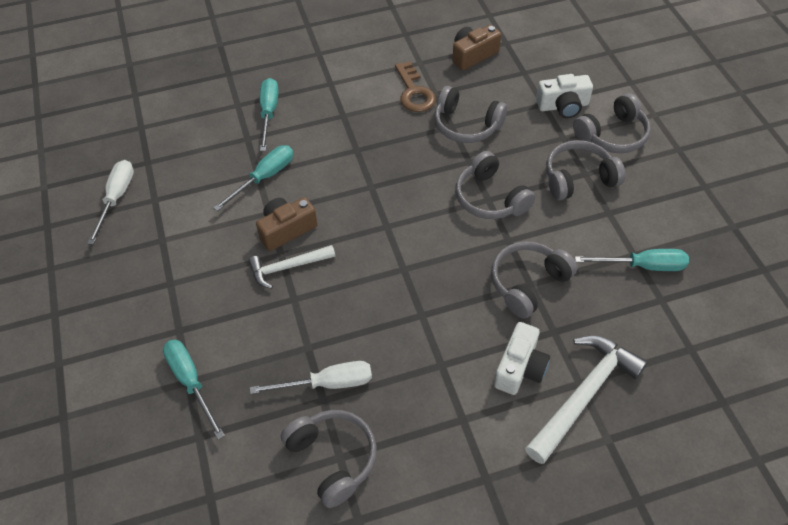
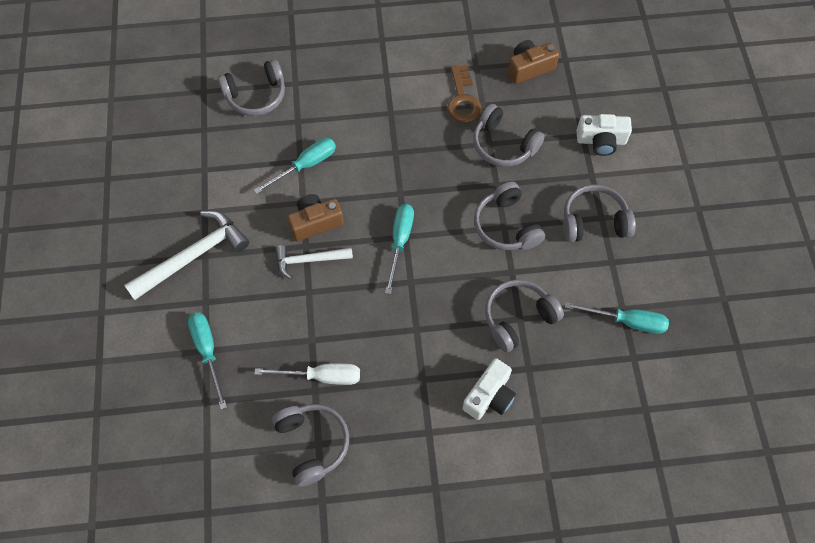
camera: 10 degrees right, 10 degrees up
white screwdriver [87,160,134,245] -> none
turquoise screwdriver [260,78,279,151] -> turquoise screwdriver moved to [385,204,414,294]
white hammer [525,336,648,464] -> white hammer moved to [124,211,249,300]
grey headphones [573,93,651,153] -> grey headphones moved to [218,59,285,116]

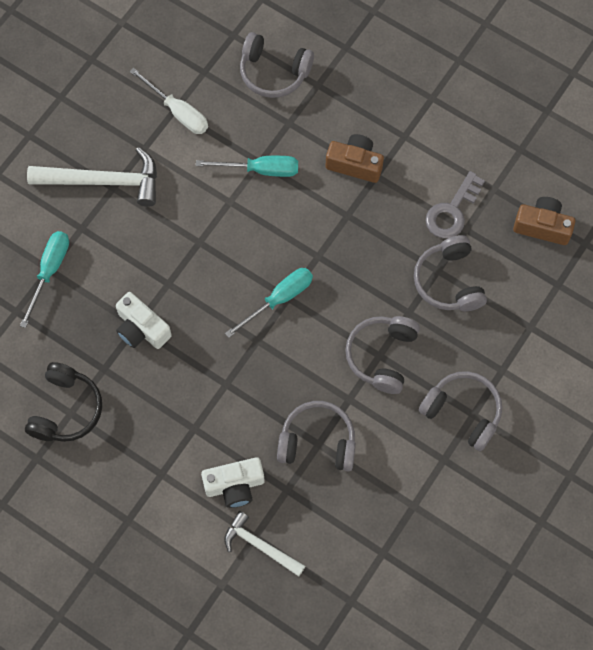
camera: 40 degrees right, 5 degrees up
white screwdriver [254,363,360,385] -> white screwdriver moved to [130,68,208,134]
grey headphones [272,404,349,487] -> black headphones [25,362,102,442]
white hammer [276,245,353,279] -> white hammer moved to [224,511,305,576]
brown camera [287,194,344,241] -> brown camera moved to [326,134,384,183]
brown key [447,65,482,123] -> grey key [425,171,485,238]
turquoise screwdriver [565,302,669,334] -> none
white camera [577,114,632,156] -> white camera moved to [116,292,172,349]

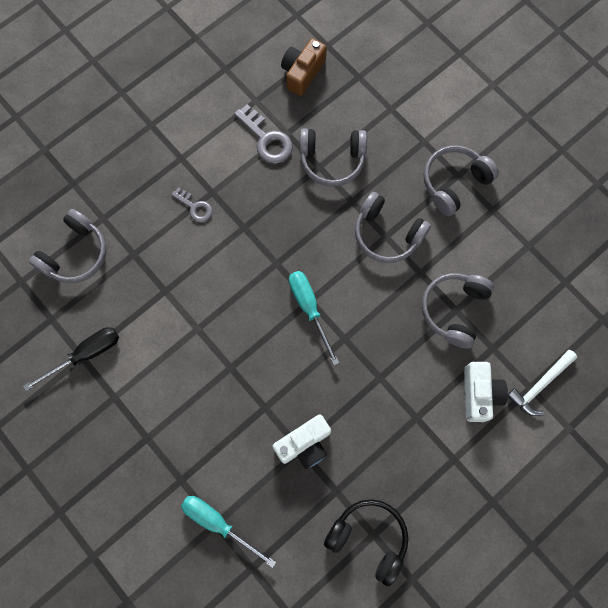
camera: 75 degrees left, 5 degrees up
white hammer [27,147,157,207] -> none
white screwdriver [130,68,208,134] -> black screwdriver [23,327,119,391]
turquoise screwdriver [196,156,298,177] -> none
brown camera [326,134,384,183] -> grey key [171,187,213,222]

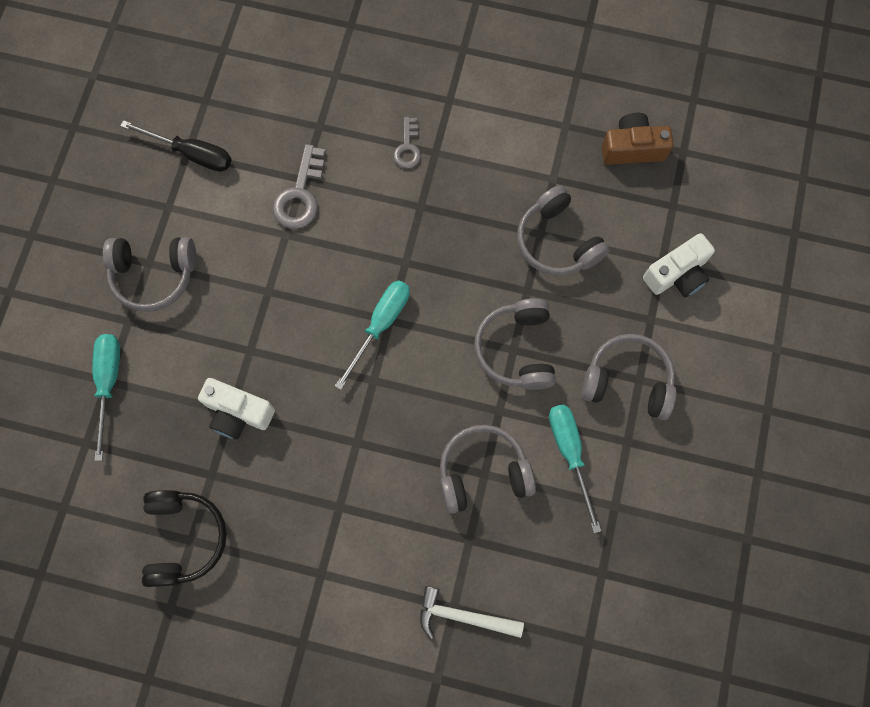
camera: 55 degrees right, 0 degrees up
grey headphones [29,209,106,283] -> grey headphones moved to [103,237,196,312]
grey key [234,104,293,164] -> grey key moved to [273,144,326,229]
white camera [464,362,508,422] -> white camera moved to [643,233,715,297]
none -> turquoise screwdriver [549,404,601,533]

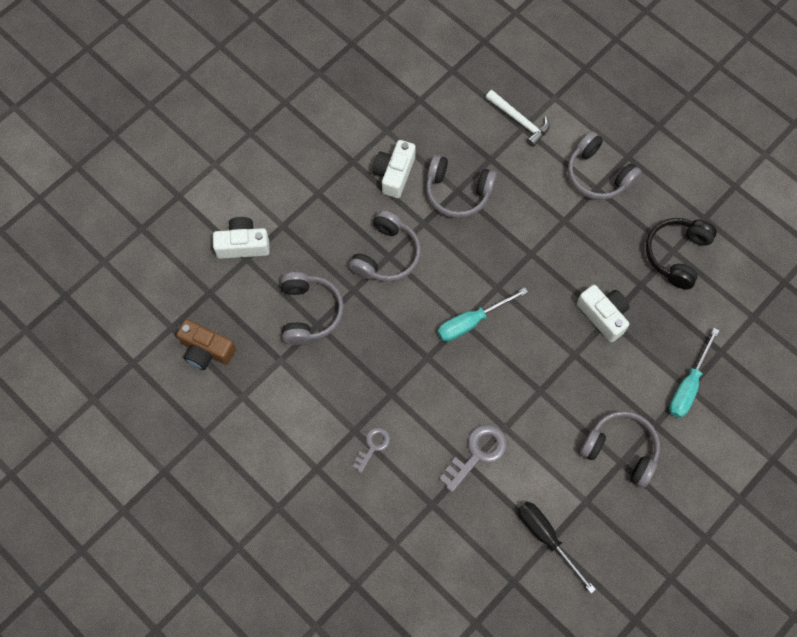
camera: 150 degrees left, 5 degrees down
turquoise screwdriver [549,404,601,533] -> white camera [373,140,416,198]
grey headphones [581,334,676,420] -> grey headphones moved to [568,131,642,200]

